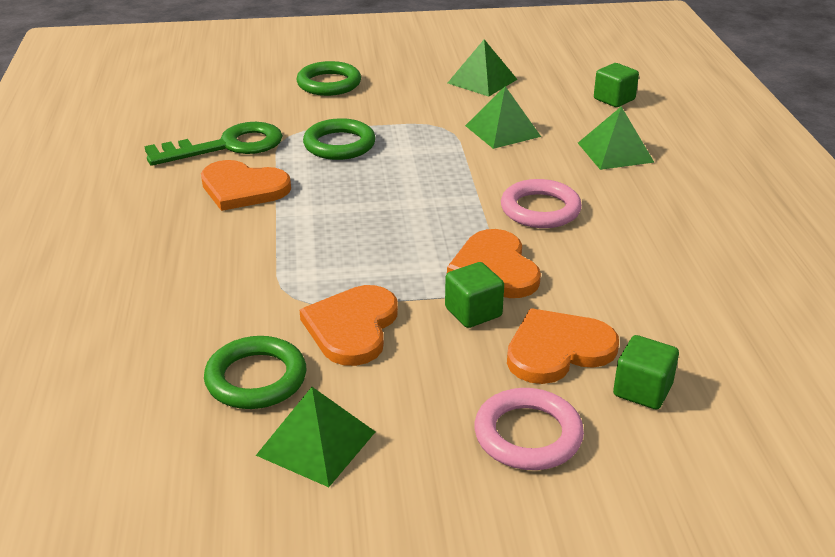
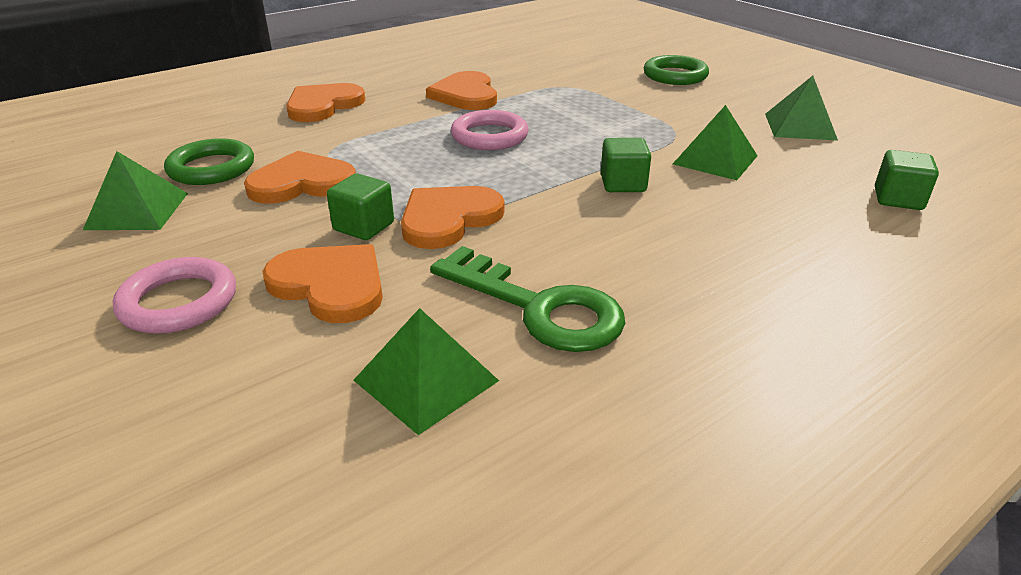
camera: 60 degrees right, 0 degrees up
green key [144,122,283,166] -> green key moved to [430,246,625,352]
green ring [303,118,375,160] -> none
pink ring [501,179,582,228] -> pink ring moved to [451,110,529,150]
green pyramid [578,106,654,170] -> green pyramid moved to [353,308,499,435]
green cube [613,335,679,410] -> green cube moved to [601,138,651,192]
none -> orange heart [286,83,365,122]

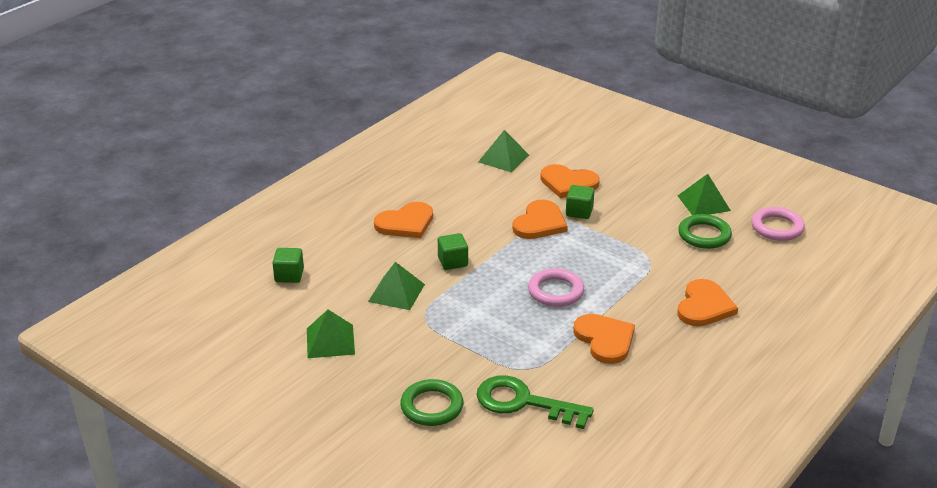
camera: 165 degrees right, 0 degrees up
pink ring [113,257,236,334] -> pink ring moved to [751,207,805,241]
orange heart [244,151,356,204] -> orange heart moved to [374,202,433,238]
green key [430,246,625,352] -> green key moved to [477,375,594,429]

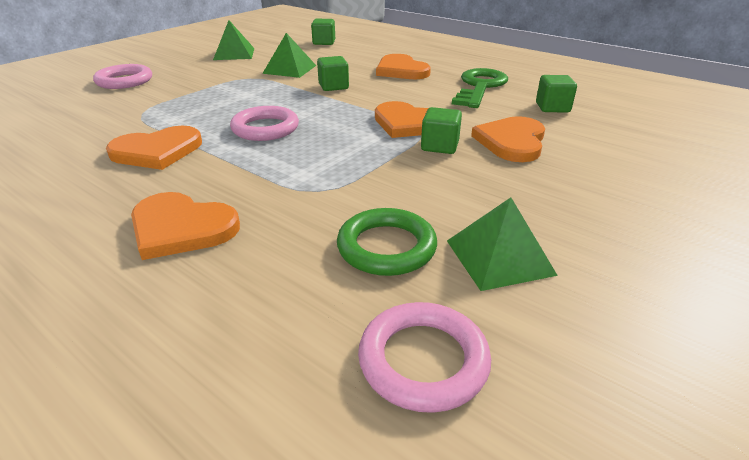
camera: 90 degrees right, 0 degrees up
green ring [400,379,463,426] -> pink ring [93,64,152,89]
green key [477,375,594,429] -> green key moved to [452,68,508,108]
green pyramid [478,130,529,172] -> green cube [536,75,577,112]

